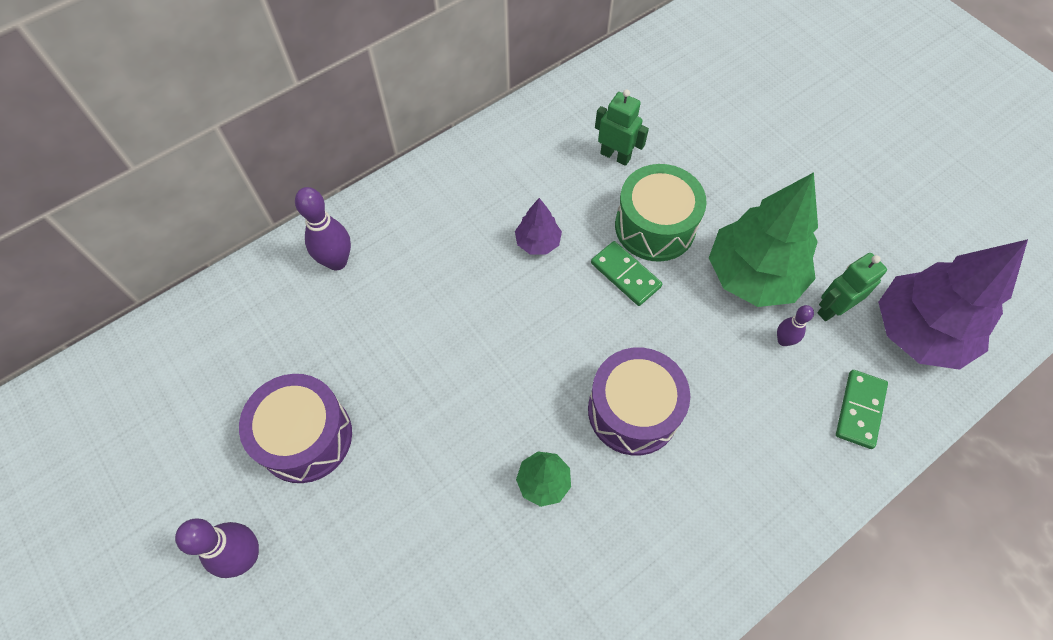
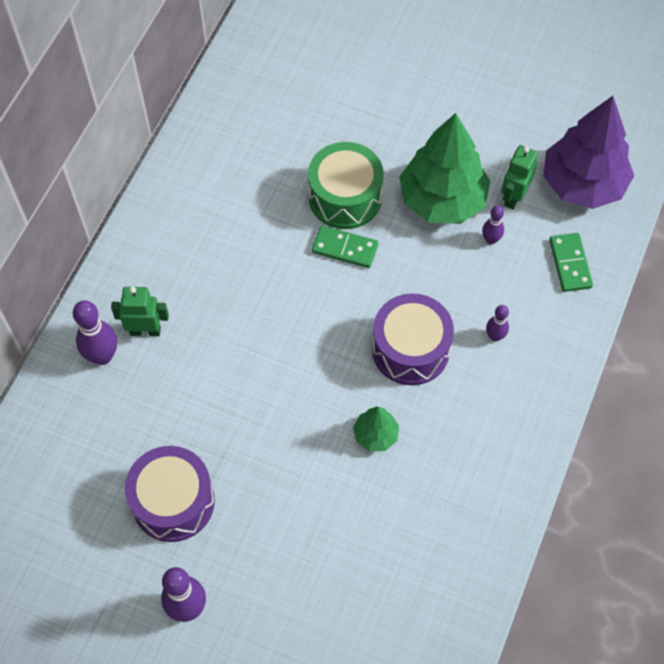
camera: 30 degrees left, 0 degrees up
purple tree [515,198,562,255] -> none
green robot [595,89,649,166] -> green robot moved to [111,286,169,336]
none -> purple bowling pin [486,305,509,341]

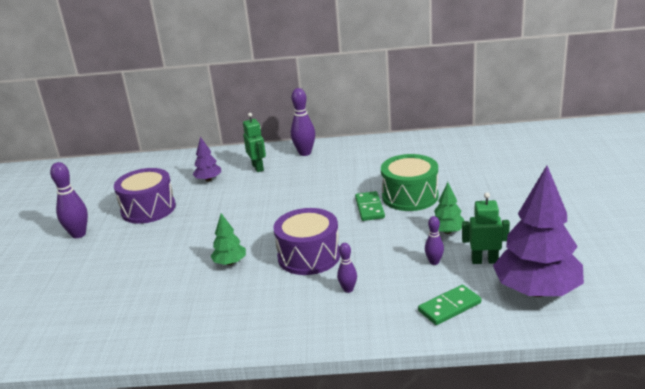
camera: 70 degrees right, 35 degrees down
purple bowling pin [73,300,117,365] -> purple bowling pin moved to [291,88,315,156]
green tree [399,113,490,224] -> green tree [434,182,464,234], size x0.47
none -> purple tree [193,137,221,181]

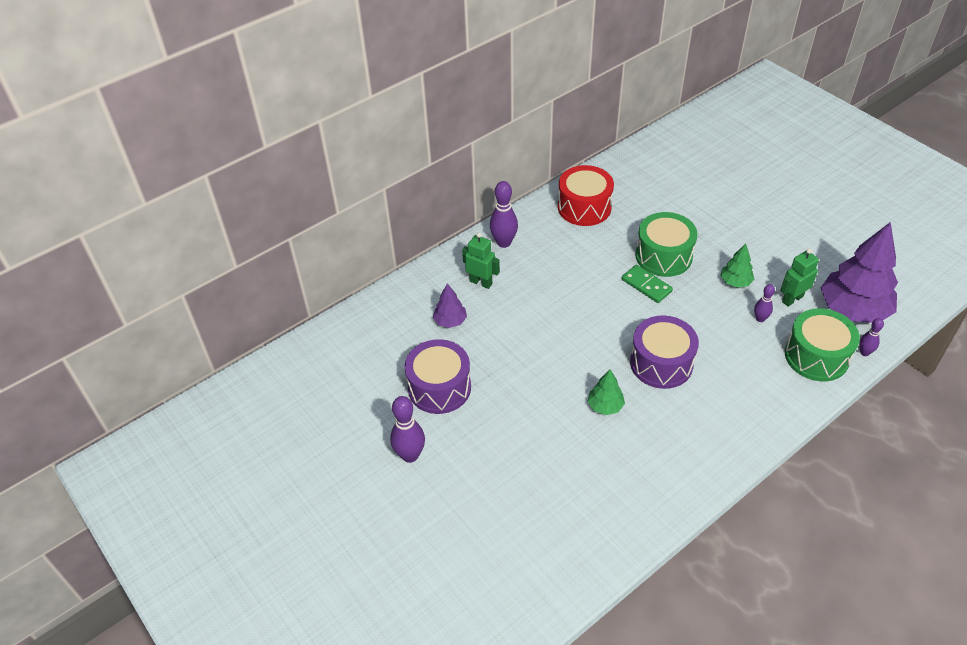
camera: 40 degrees left, 20 degrees up
purple bowling pin [337,243,357,293] -> purple bowling pin moved to [859,318,884,356]
green domino [418,285,481,325] -> green drum [785,308,860,381]
none -> red drum [558,165,614,226]

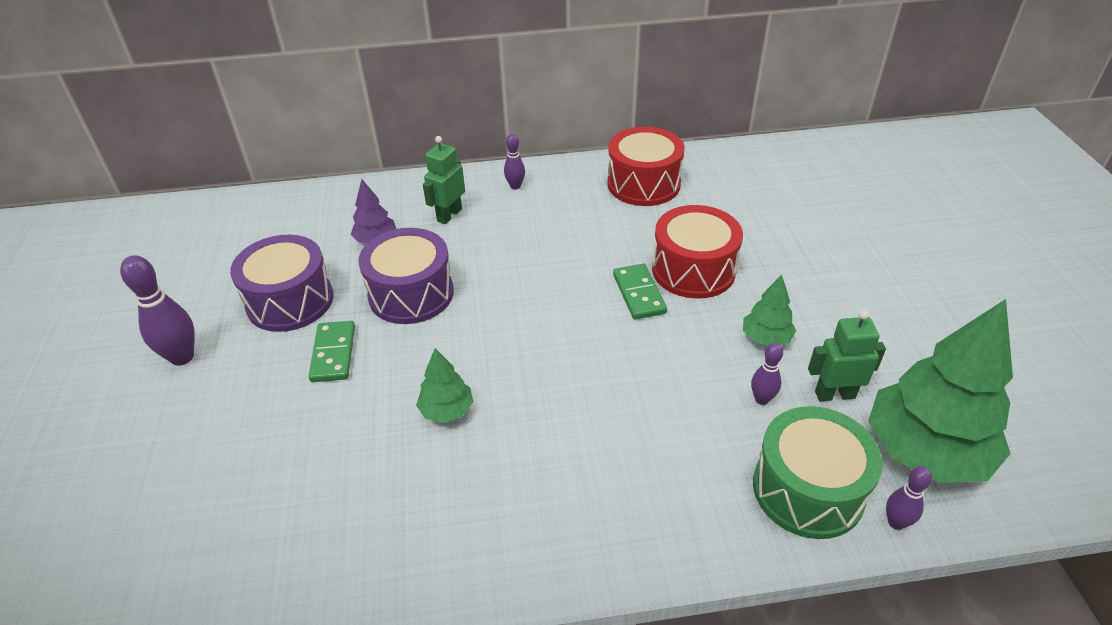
camera: 30 degrees right, 5 degrees down
green robot [462,233,500,289] -> green robot turned 120 degrees counterclockwise [423,136,465,224]
purple bowling pin [490,181,518,248] -> purple bowling pin [504,134,525,189], size x0.57
purple drum [630,315,699,389] -> purple drum moved to [358,228,454,324]
green drum [635,212,698,277] -> red drum [652,205,743,299]
purple tree [821,222,898,323] -> green tree [868,299,1013,483]
none -> green domino [309,321,355,382]

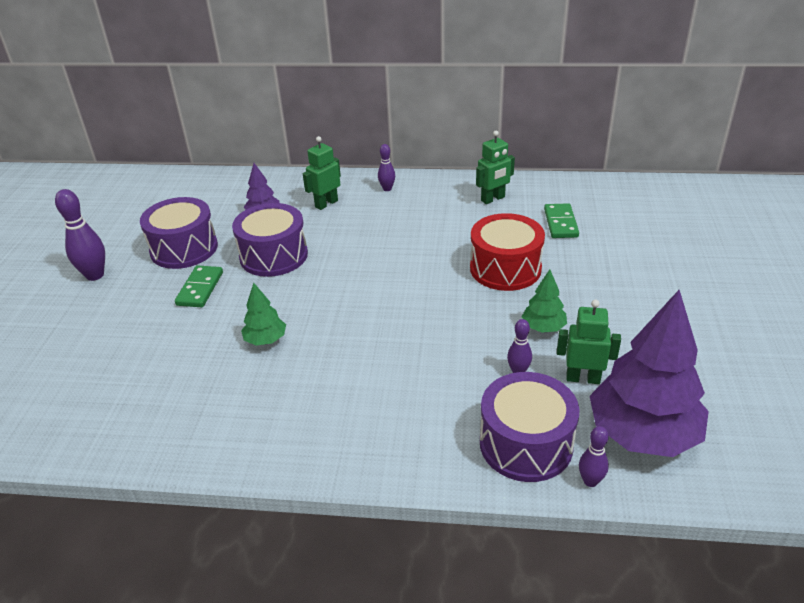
camera: 15 degrees right, 5 degrees down
red drum [607,126,685,206] -> green robot [476,131,515,204]
green domino [613,264,667,320] -> green domino moved to [544,203,579,238]
green drum [753,406,883,539] -> purple drum [480,372,579,482]
green tree [868,299,1013,483] -> purple tree [590,290,709,457]

